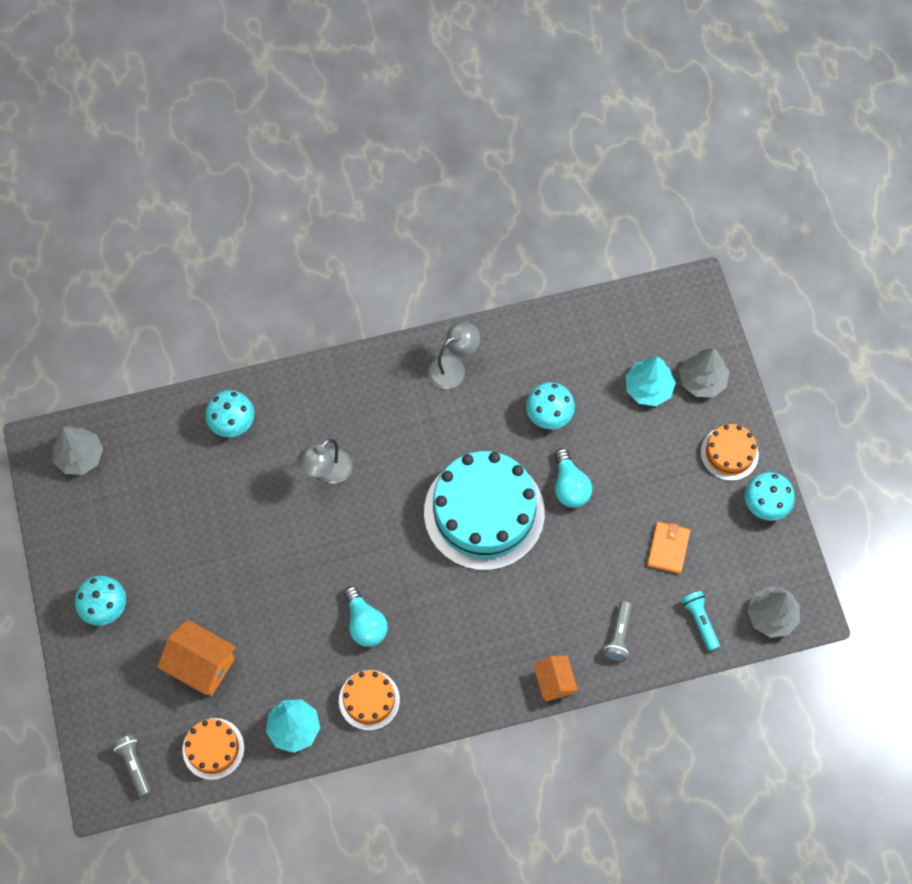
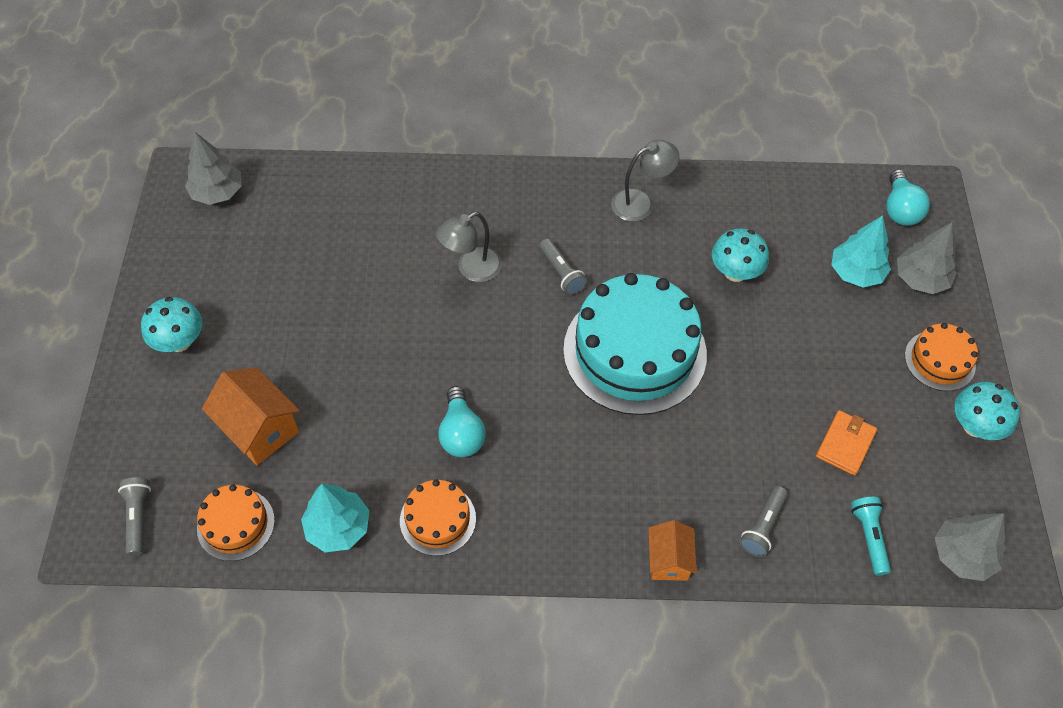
camera: 15 degrees right, 10 degrees down
turquoise mushroom [205,390,254,437] -> none
turquoise light bulb [555,448,592,508] -> turquoise light bulb moved to [886,169,930,226]
none -> grey flashlight [540,239,587,295]

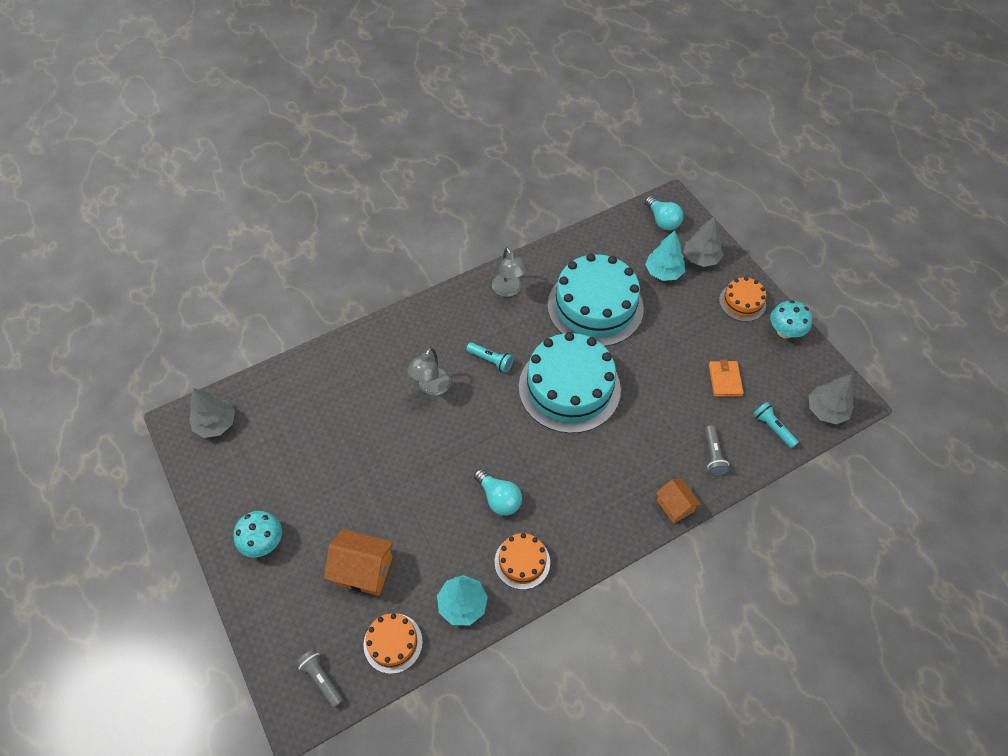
camera: 30 degrees left, 0 degrees up
grey flashlight [540,239,587,295] -> turquoise flashlight [466,342,513,373]
grey lamp [611,140,680,222] -> grey lamp turned 120 degrees clockwise [492,247,528,297]
turquoise mushroom [712,228,769,282] -> turquoise cake [548,253,644,347]

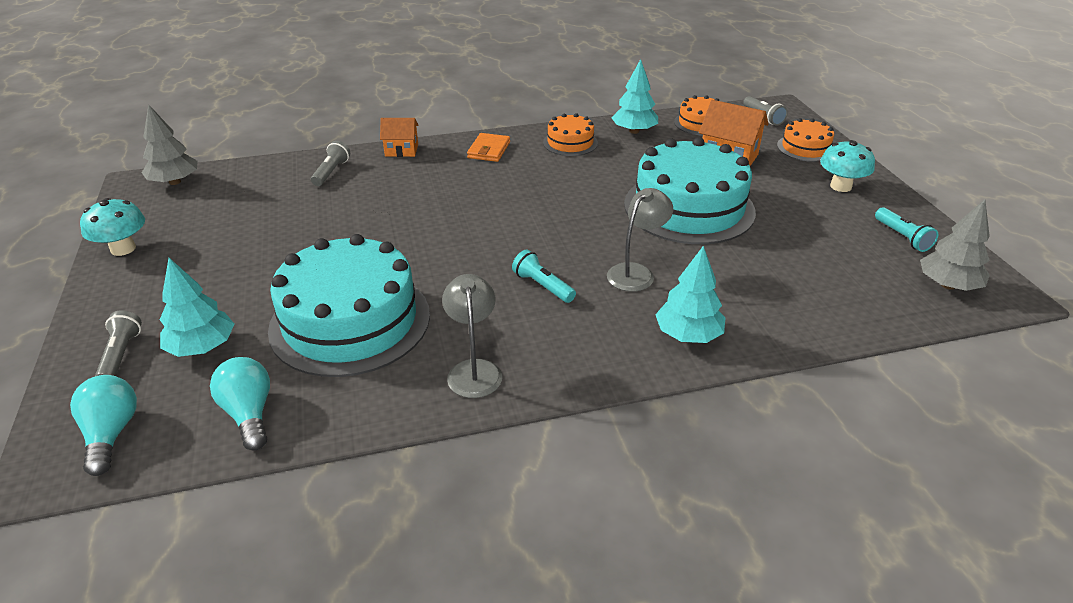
camera: 165 degrees left, 20 degrees down
turquoise light bulb [474,469,522,516] -> turquoise light bulb moved to [210,357,270,451]
turquoise cake [519,332,621,433] -> turquoise cake moved to [624,137,756,244]
orange house [656,478,701,524] -> orange house turned 75 degrees counterclockwise [380,118,419,157]
grey tree [684,216,724,267] -> grey flashlight [95,310,142,376]
orange wallet [709,359,744,397] -> orange wallet moved to [467,133,510,162]
orange cake [719,277,766,322] -> orange cake moved to [777,118,834,162]
turquoise flashlight [753,402,799,448] -> turquoise flashlight moved to [875,207,938,252]
none -> turquoise tree [655,246,725,343]

